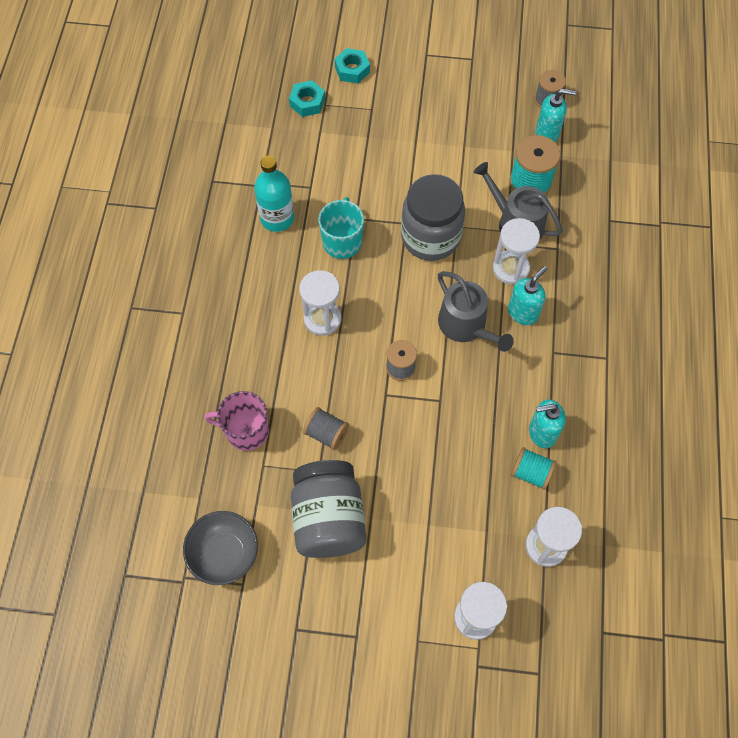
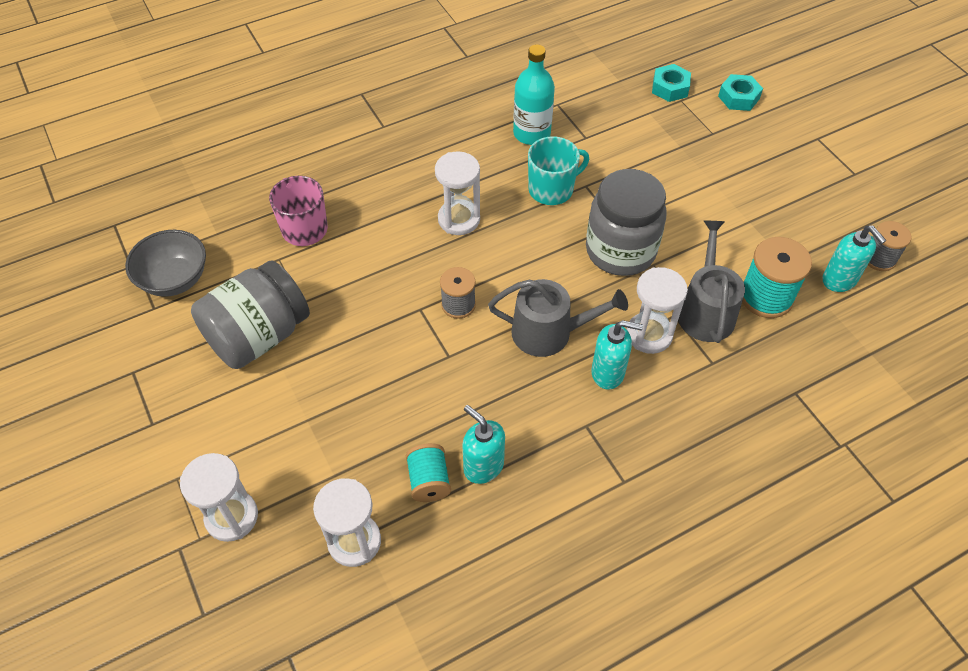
camera: 55 degrees right, 10 degrees down
grey spool [303,407,349,450] -> none
grey watering can [438,271,514,352] -> grey watering can turned 105 degrees counterclockwise [488,279,628,357]

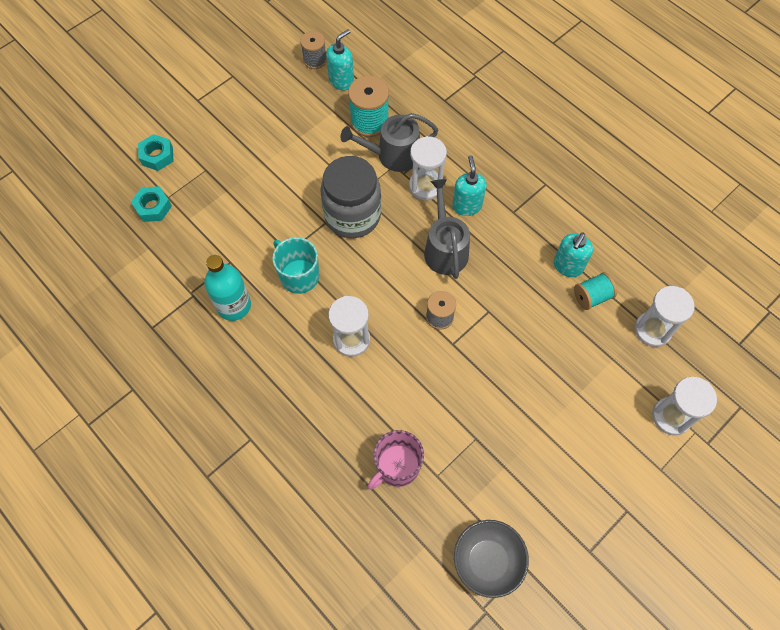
camera: 105 degrees left, 10 degrees up
grey jar [191,260,310,369] -> none

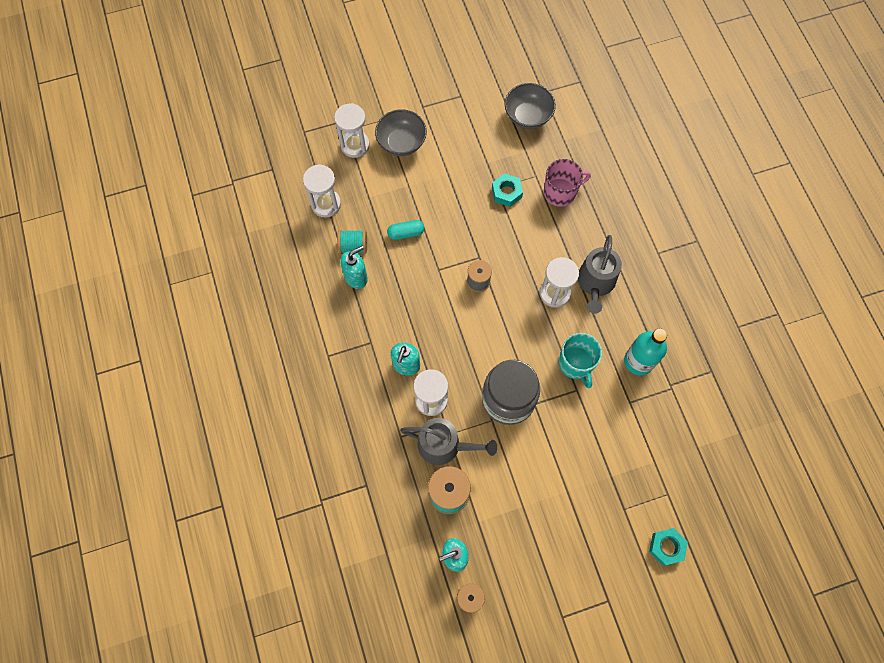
camera: 155 degrees left, 5 degrees up
turquoise nut [131,186,172,222] -> turquoise nut moved to [492,173,523,207]
grey watering can [424,179,470,279] -> grey watering can moved to [578,235,622,314]
none -> grey bowl [375,109,427,156]
none -> turquoise capsule [387,220,424,240]

